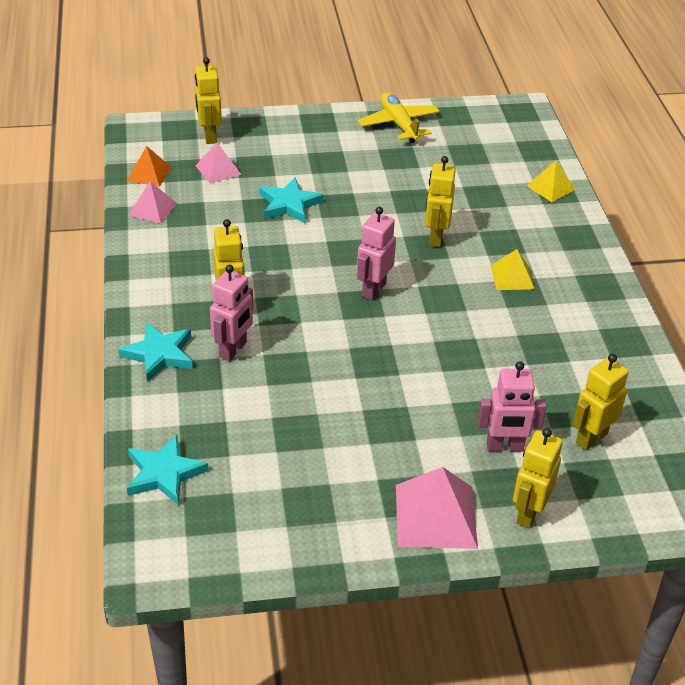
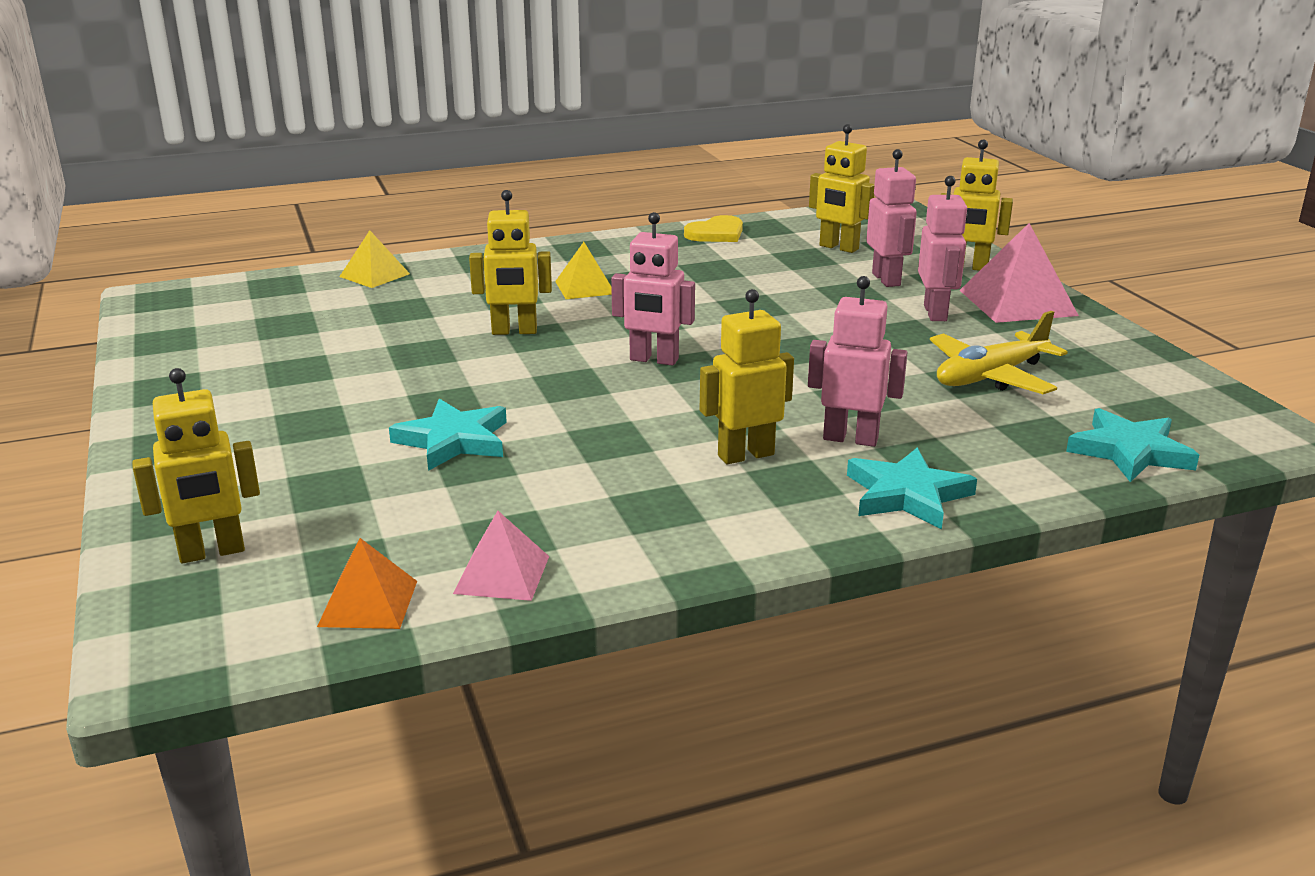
camera: 100 degrees left, 15 degrees down
pink pyramid [195,143,241,184] -> none
yellow plane [358,92,440,143] -> yellow plane moved to [930,311,1068,394]
none -> yellow heart [684,215,743,242]
none -> pink robot [918,176,968,321]

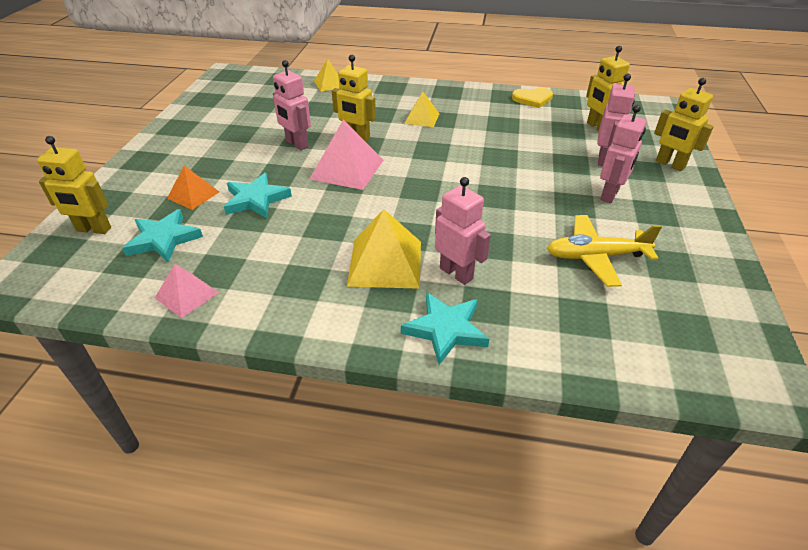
camera: 30 degrees right, 15 degrees up
orange pyramid [317,538,417,629] -> orange pyramid moved to [167,166,219,210]
pink robot [611,212,695,366] -> pink robot moved to [273,60,311,150]
yellow robot [700,289,794,464] -> yellow pyramid [347,209,421,289]
pink pyramid [959,223,1079,323] -> pink pyramid moved to [310,120,384,190]
turquoise star [1066,408,1199,482] -> turquoise star moved to [123,209,203,262]

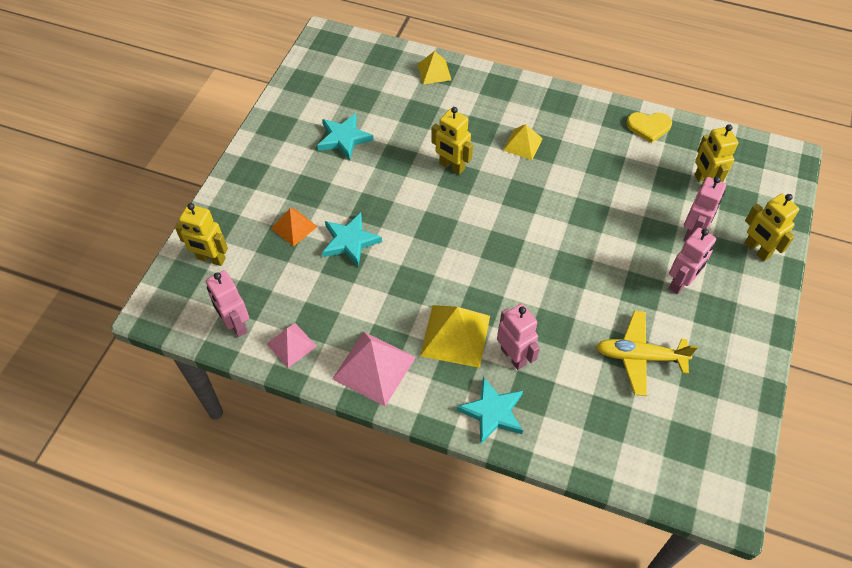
camera: 10 degrees right, 15 degrees up
turquoise star [123,209,203,262] -> turquoise star moved to [317,113,374,161]
pink robot [273,60,311,150] -> pink robot moved to [206,270,249,337]
pink pyramid [310,120,384,190] -> pink pyramid moved to [332,332,416,406]

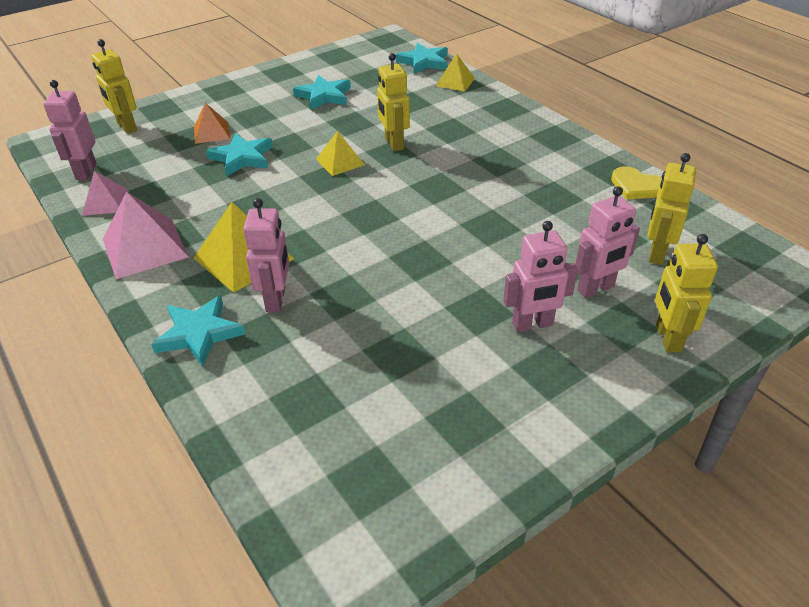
camera: 35 degrees right, 15 degrees down
yellow pyramid [503,124,543,160] -> yellow pyramid moved to [316,131,365,176]
yellow plane [596,311,698,396] -> none
none -> turquoise star [396,43,448,74]

